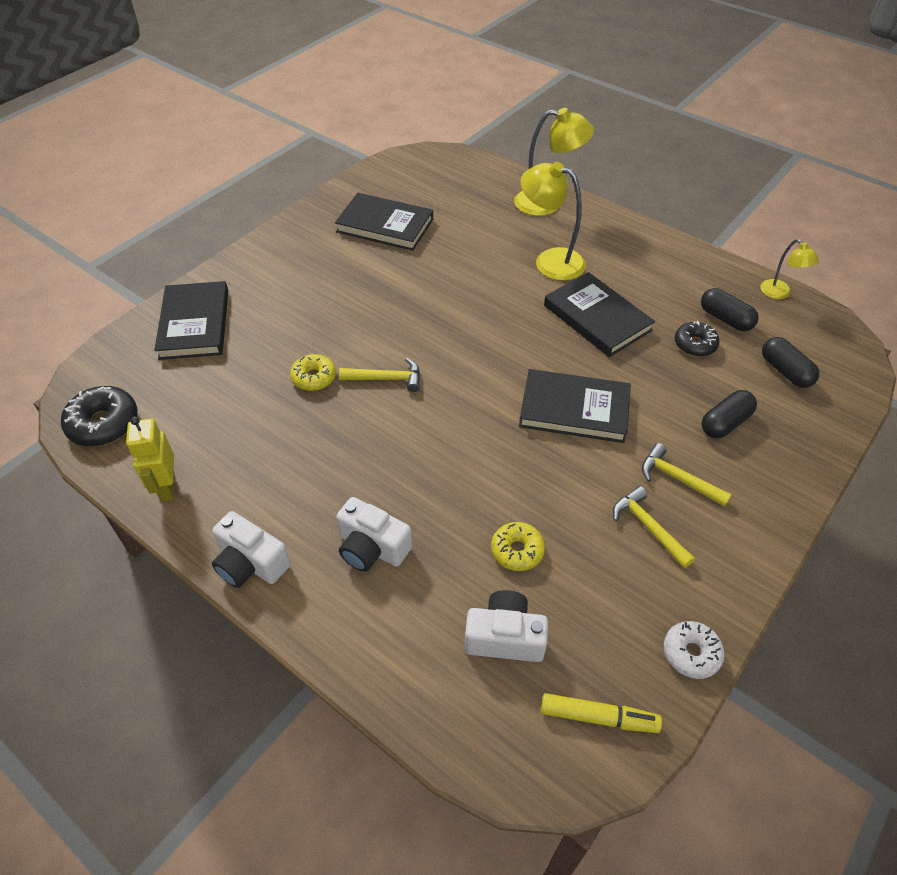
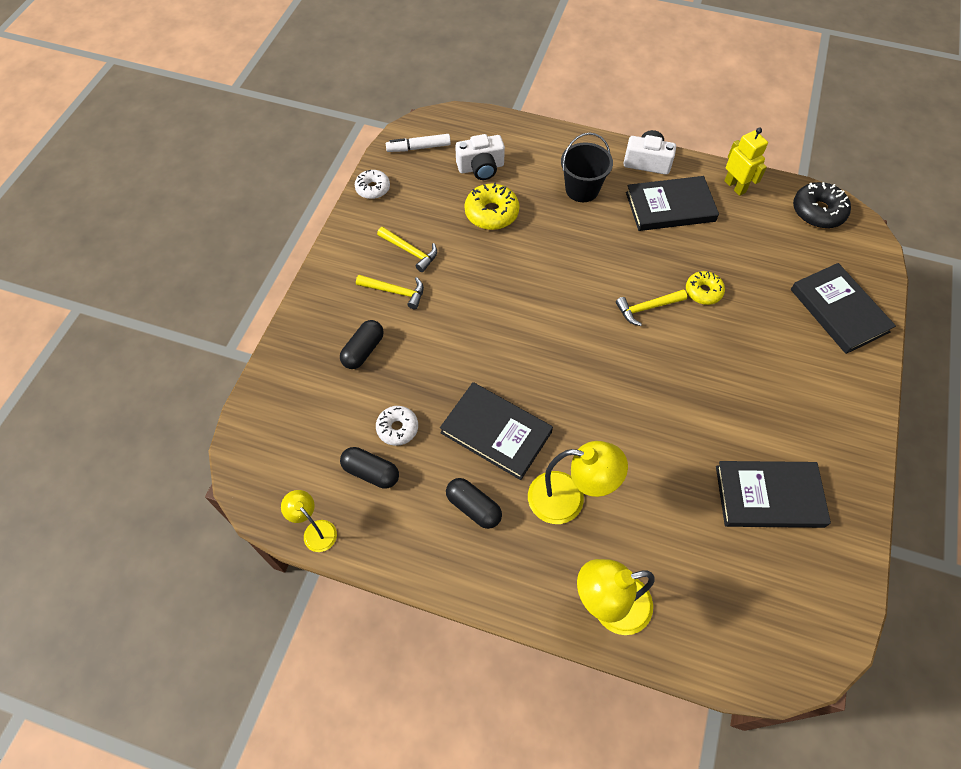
camera: 160 degrees right, 10 degrees up
white camera [336,497,412,572] -> black bucket [561,133,613,202]
yellow donut [491,522,545,571] -> yellow donut [464,182,519,230], size x1.52
black book [519,369,631,443] -> black book moved to [626,176,719,231]
yellow marker [541,693,662,733] -> white marker [386,134,451,152]
black donut [675,321,720,357] -> white donut [376,406,418,446]
black capsule [762,337,819,388] -> black capsule moved to [446,478,502,529]

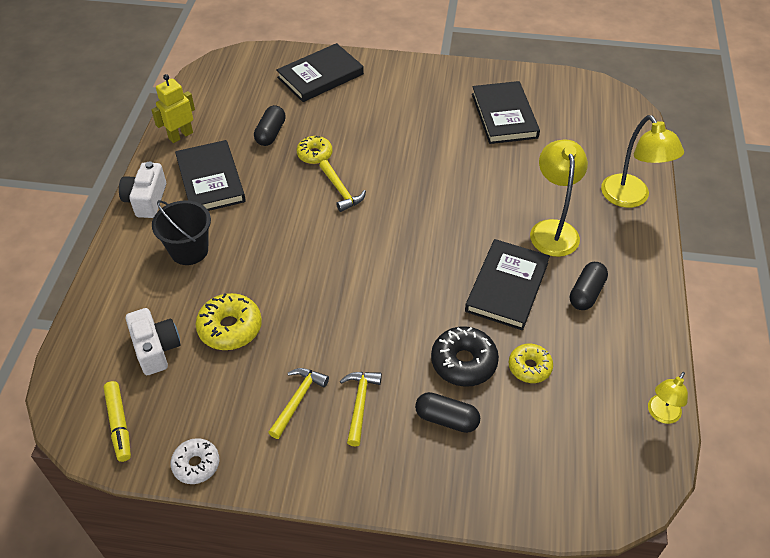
camera: 100 degrees left, 10 degrees down
black capsule [340,447,399,489] -> black capsule moved to [254,105,286,146]
white donut [376,406,418,446] -> yellow donut [509,344,553,383]
white marker [386,134,451,152] -> yellow marker [104,381,131,462]
black donut [793,182,851,229] -> black donut moved to [431,326,499,387]

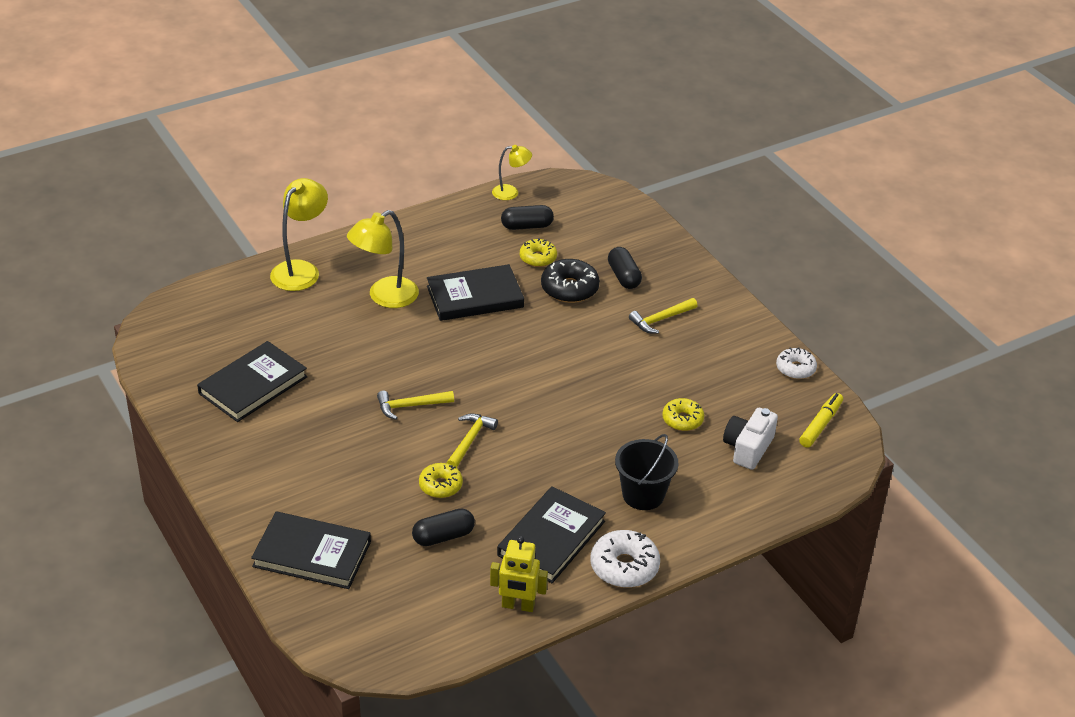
camera: 130 degrees left, 10 degrees down
white camera [119,161,166,218] -> white donut [591,530,660,588]
yellow donut [196,293,262,350] -> yellow donut [662,398,704,431], size x0.66
yellow hammer [268,368,329,439] -> yellow hammer moved to [377,391,454,420]
black capsule [570,262,608,310] -> black capsule moved to [501,205,554,230]

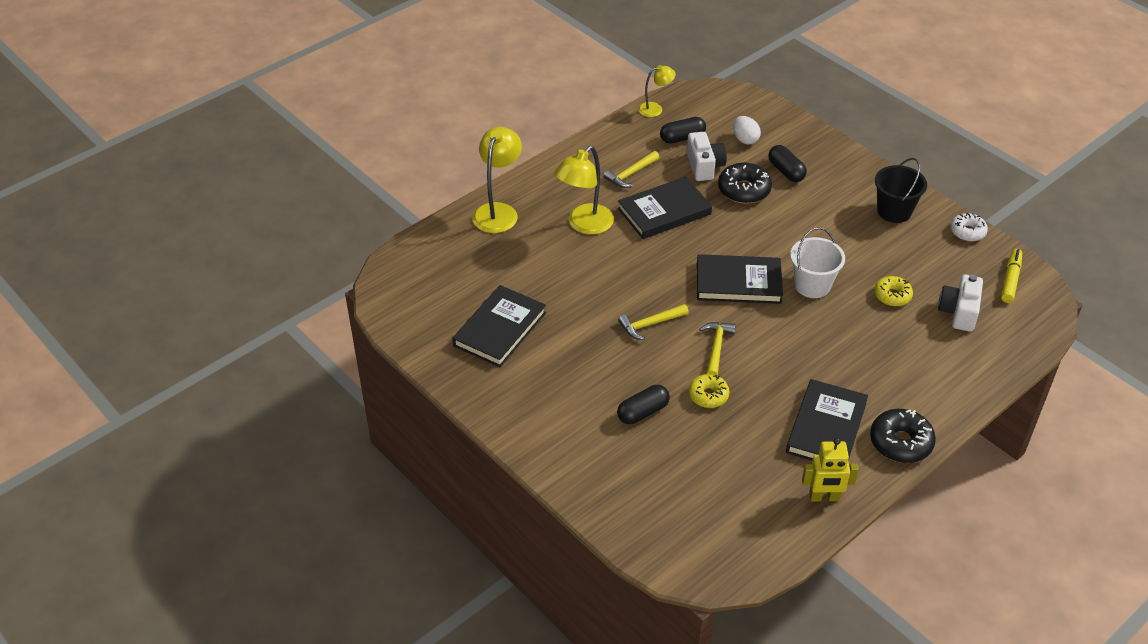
camera: 10 degrees left, 5 degrees up
black book [251,511,371,589] -> black book moved to [697,254,783,304]
black capsule [412,509,475,546] -> black capsule moved to [617,385,670,424]
yellow donut [520,238,557,267] -> white camera [687,132,727,181]
white donut [591,530,660,588] -> black donut [870,409,936,463]
black bucket [615,434,678,510] -> black bucket moved to [875,158,927,223]
yellow hammer [629,298,697,334] -> yellow hammer moved to [603,151,659,188]
none -> white egg [733,116,761,145]
none -> white bucket [790,227,845,298]

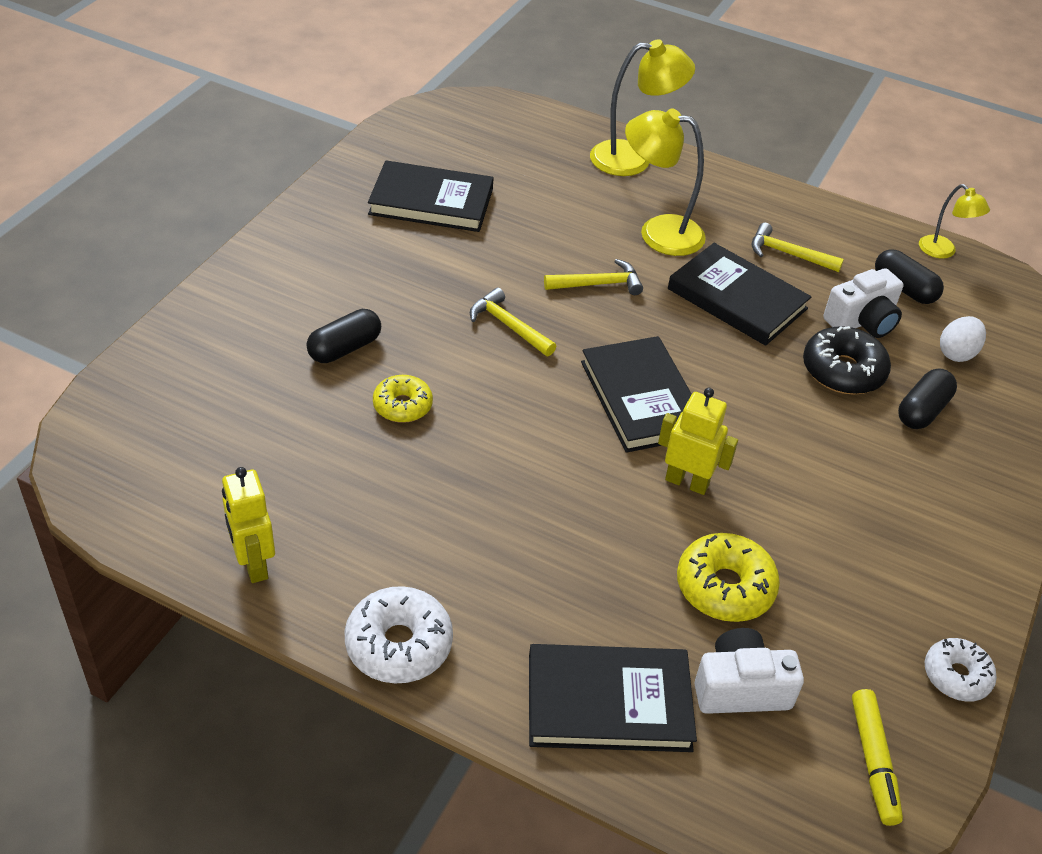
camera: 65 degrees right, 0 degrees up
black capsule [617,385,670,424] -> black capsule turned 75 degrees counterclockwise [306,309,381,363]
yellow hammer [699,322,736,376] -> yellow hammer moved to [544,259,643,295]
black book [786,379,868,461] -> black book moved to [529,644,697,752]
white bucket [790,227,845,298] -> yellow robot [658,388,738,495]
black donut [870,409,936,463] -> white donut [345,586,453,683]
yellow donut [874,276,913,306] -> yellow donut [677,533,780,622], size x1.52
black bucket [875,158,927,223] -> none
yellow marker [1001,249,1022,303] -> yellow marker turned 90 degrees clockwise [852,689,903,826]

